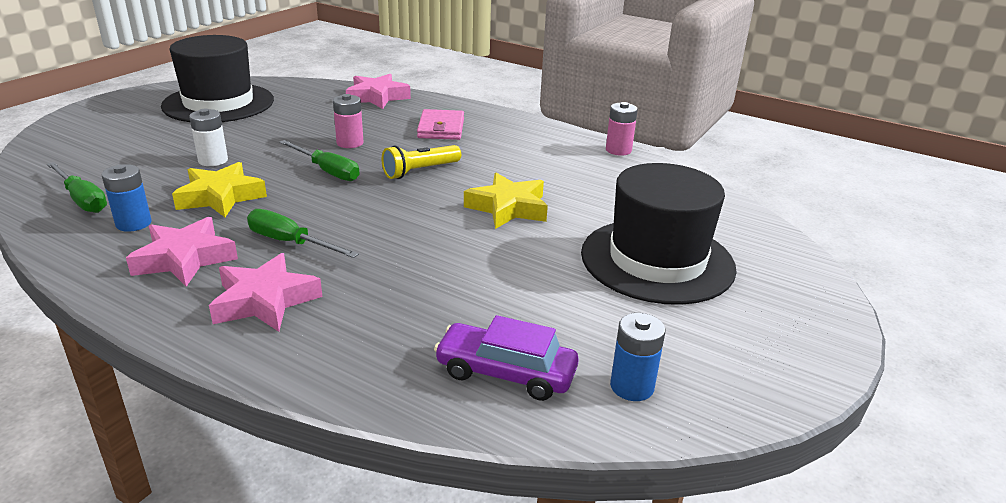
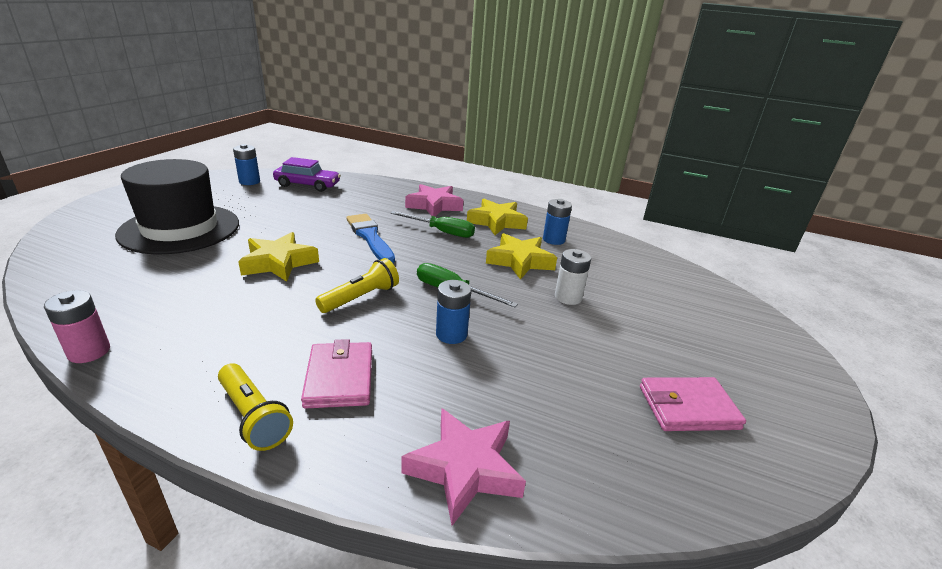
camera: 170 degrees right, 0 degrees up
green screwdriver [47,162,107,213] -> none
pink star [126,217,238,287] -> yellow star [467,199,528,235]
black hat [161,35,274,122] -> pink wallet [640,377,746,431]
pink battery [333,94,363,148] -> blue battery [436,280,471,344]
none -> yellow flashlight [218,363,293,451]
none -> blue brush [346,214,395,263]

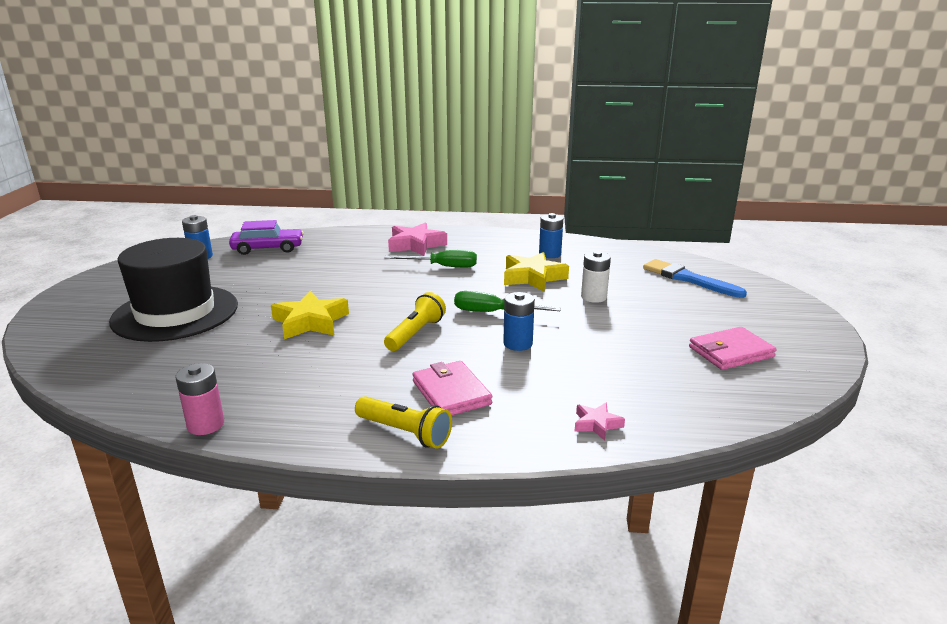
camera: 15 degrees left, 5 degrees down
blue brush [346,214,395,263] -> blue brush moved to [643,259,747,298]
pink star [401,408,526,526] -> pink star [575,403,625,441], size x0.52
yellow star [467,199,528,235] -> none

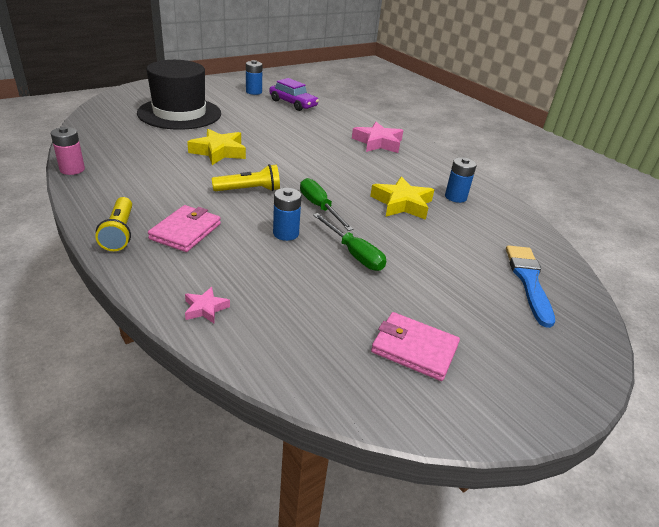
camera: 45 degrees right, 10 degrees up
green screwdriver [385,250,477,267] -> green screwdriver moved to [313,213,386,271]
white battery [581,251,611,303] -> none

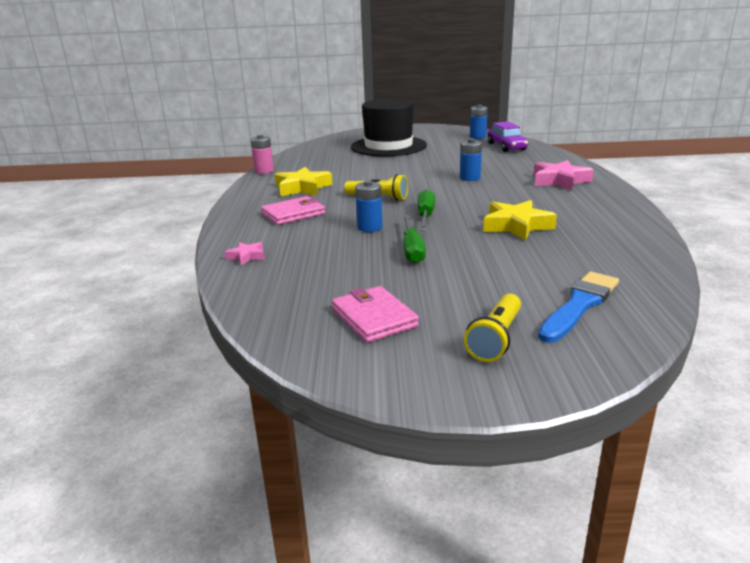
camera: 40 degrees right, 10 degrees down
yellow flashlight [95,197,132,251] -> yellow flashlight moved to [464,293,521,362]
yellow star [187,129,246,165] -> yellow star moved to [275,167,332,196]
blue battery [445,158,477,203] -> blue battery moved to [460,139,482,181]

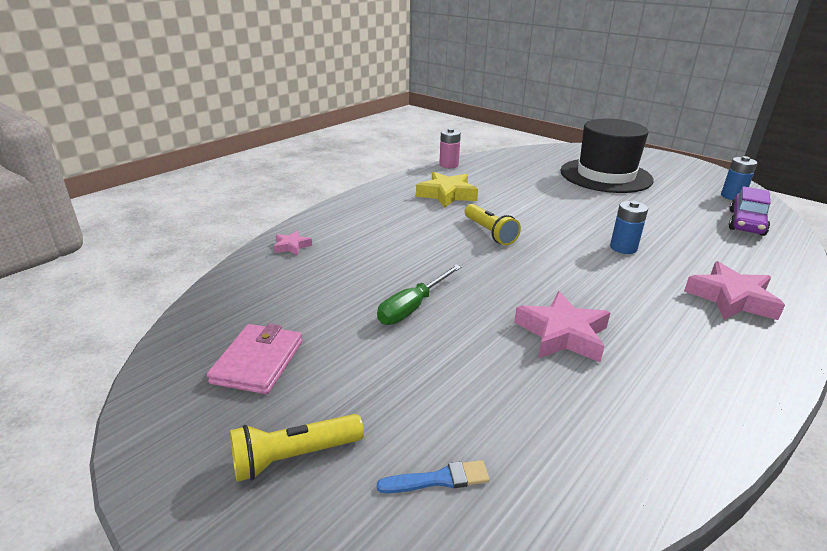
camera: 40 degrees right, 5 degrees up
pink wallet [261,196,325,225] -> none
blue battery [355,180,383,232] -> none
green screwdriver [418,189,435,231] -> none
yellow star [483,200,557,241] -> pink star [514,291,611,362]
blue brush [538,272,619,343] -> blue brush [377,460,490,493], size x0.55

